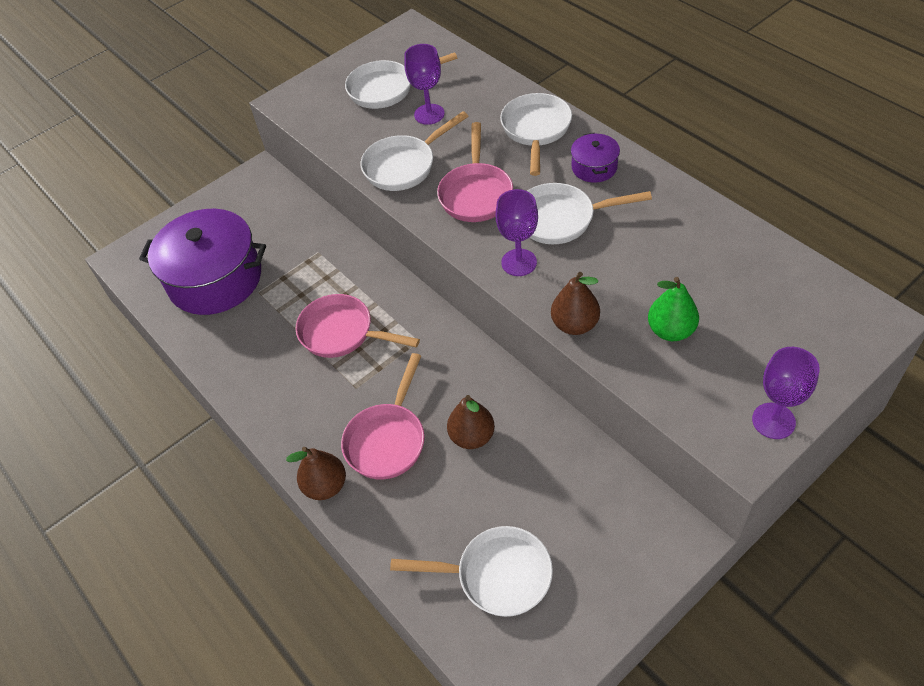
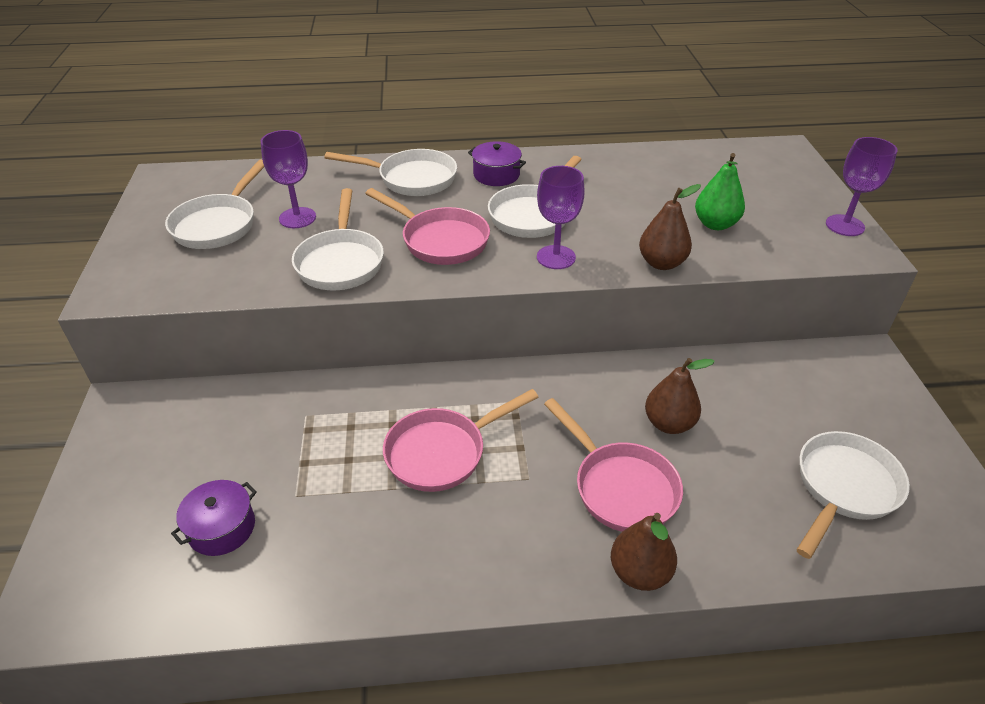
camera: 60 degrees left, 10 degrees down
purple pot [139,209,266,315] -> purple pot [171,480,257,556], size x0.45
white pan [500,93,572,176] -> white pan turned 150 degrees clockwise [324,149,457,196]

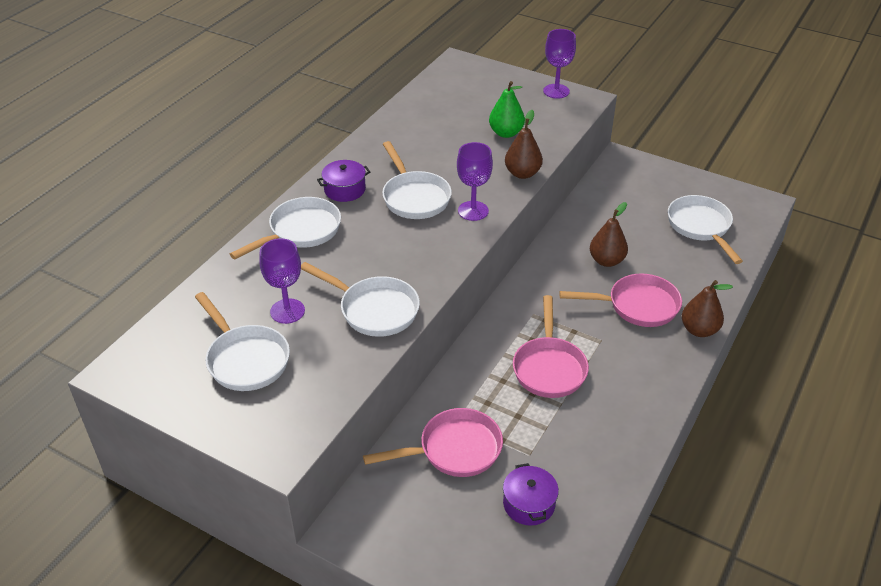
camera: 55 degrees left, 0 degrees up
pink pan [365,188,490,265] -> pink pan moved to [363,408,503,477]

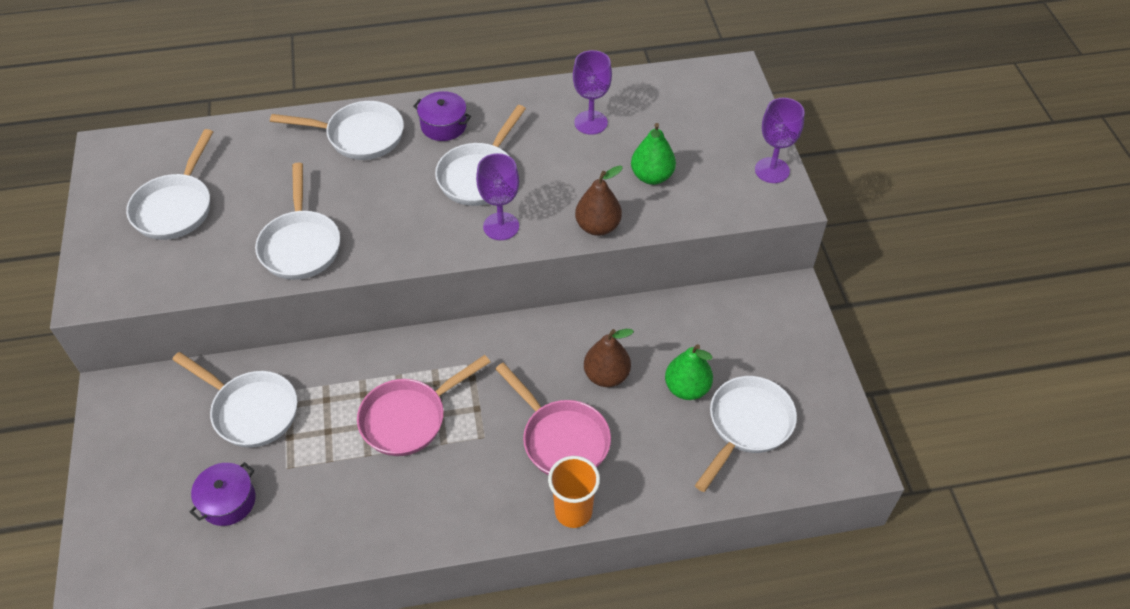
camera: 50 degrees right, 10 degrees up
purple goblet [259,238,305,324] -> purple goblet moved to [573,50,612,135]
pink pan [363,408,503,477] -> white pan [172,352,297,448]
brown pear [682,280,733,337] -> orange cup [548,456,600,528]
none -> green pear [665,344,713,400]

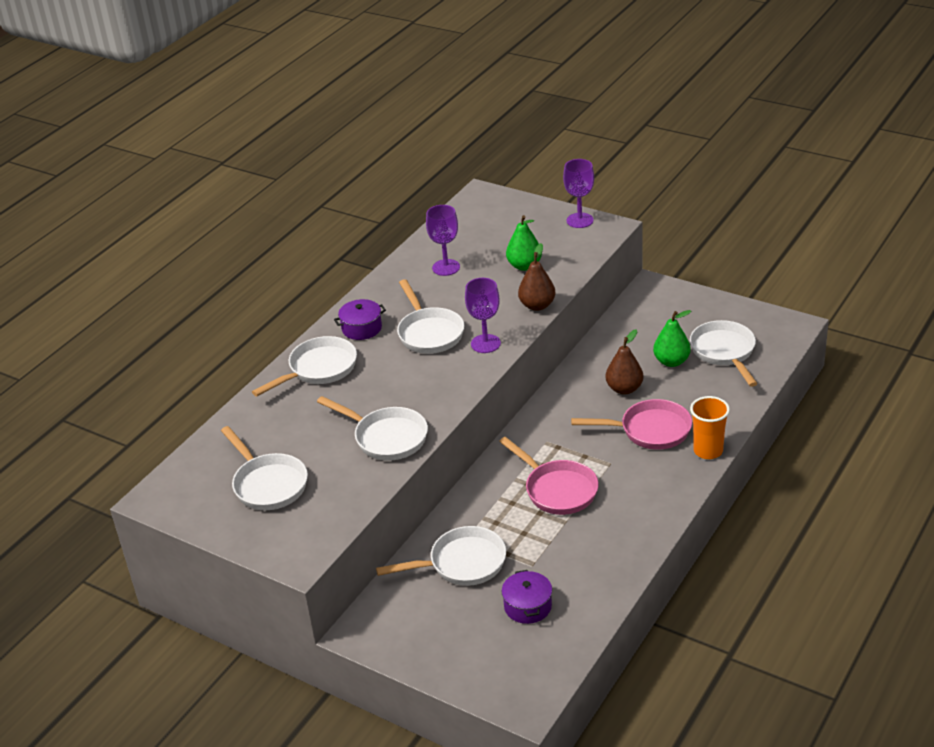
camera: 45 degrees left, 15 degrees down
pink pan [357,355,490,456] -> pink pan turned 45 degrees counterclockwise [499,437,599,515]

